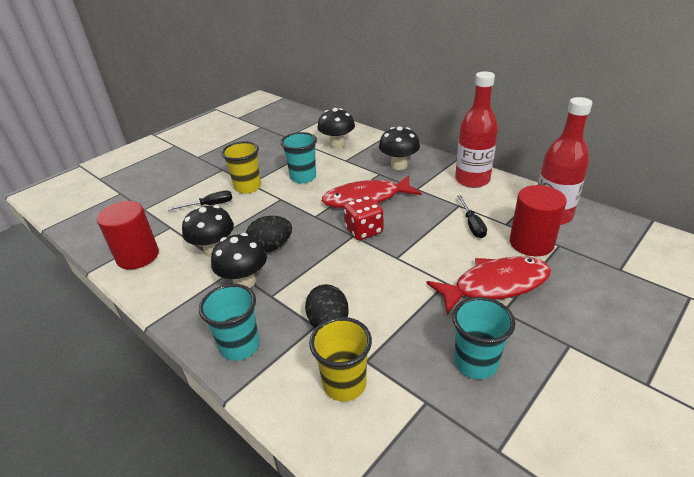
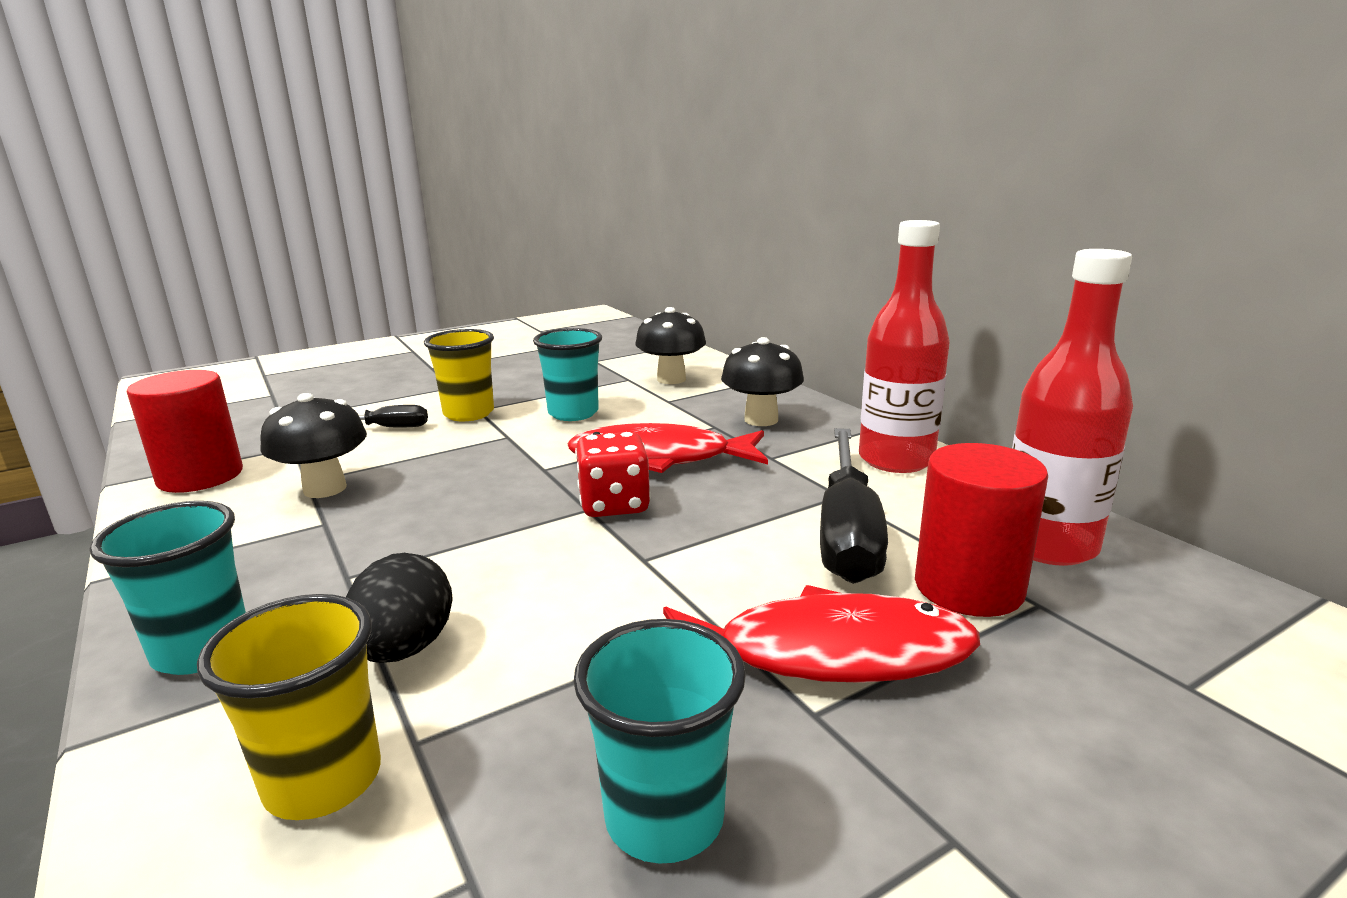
camera: 15 degrees right, 15 degrees down
black mushroom [211,233,267,288] -> none
black egg [246,216,292,252] -> none
black screwdriver [457,195,487,238] -> black screwdriver [820,428,888,584], size x1.97

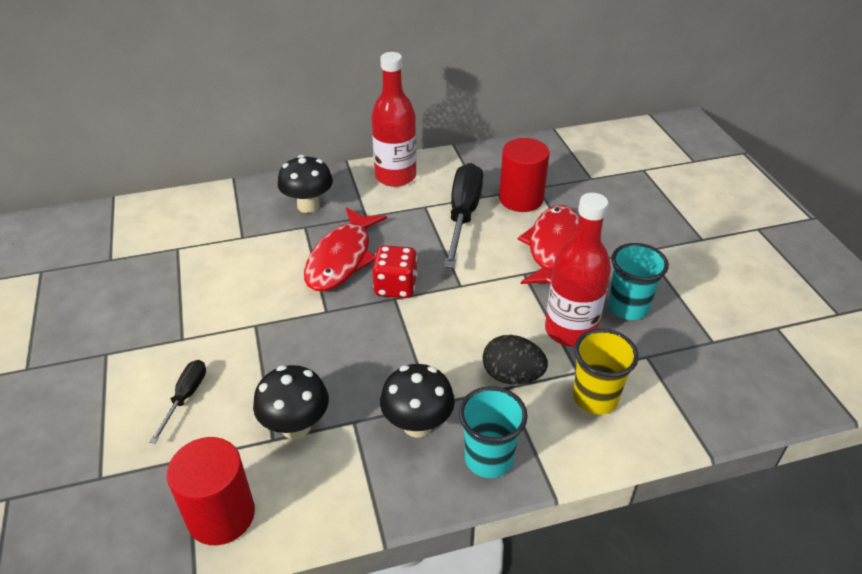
camera: 75 degrees left, 20 degrees up
yellow cup [424,329,494,422] -> none
turquoise cup [533,328,602,421] -> none
black mushroom [635,307,706,384] -> black mushroom moved to [380,364,455,438]
black screwdriver [820,428,888,584] -> black screwdriver turned 105 degrees counterclockwise [444,163,483,268]
red bottle [1012,249,1133,566] -> red bottle moved to [545,193,611,347]

